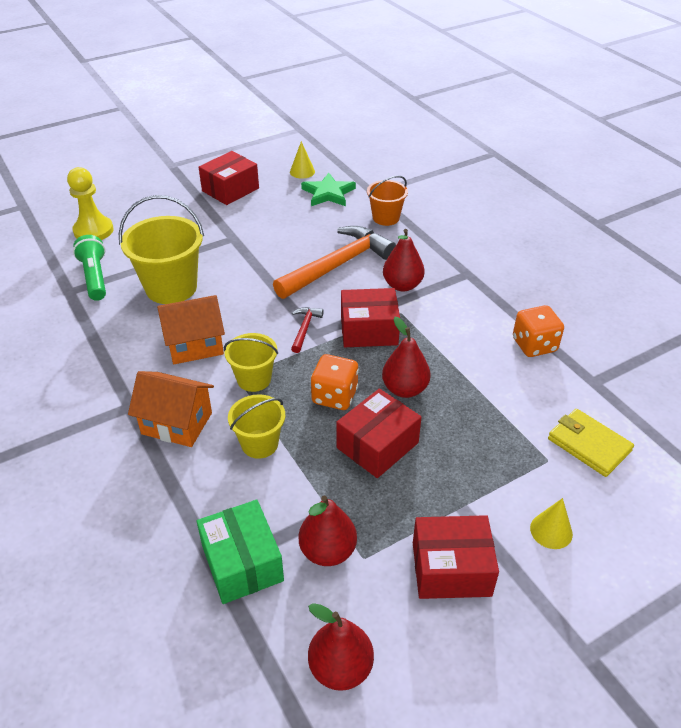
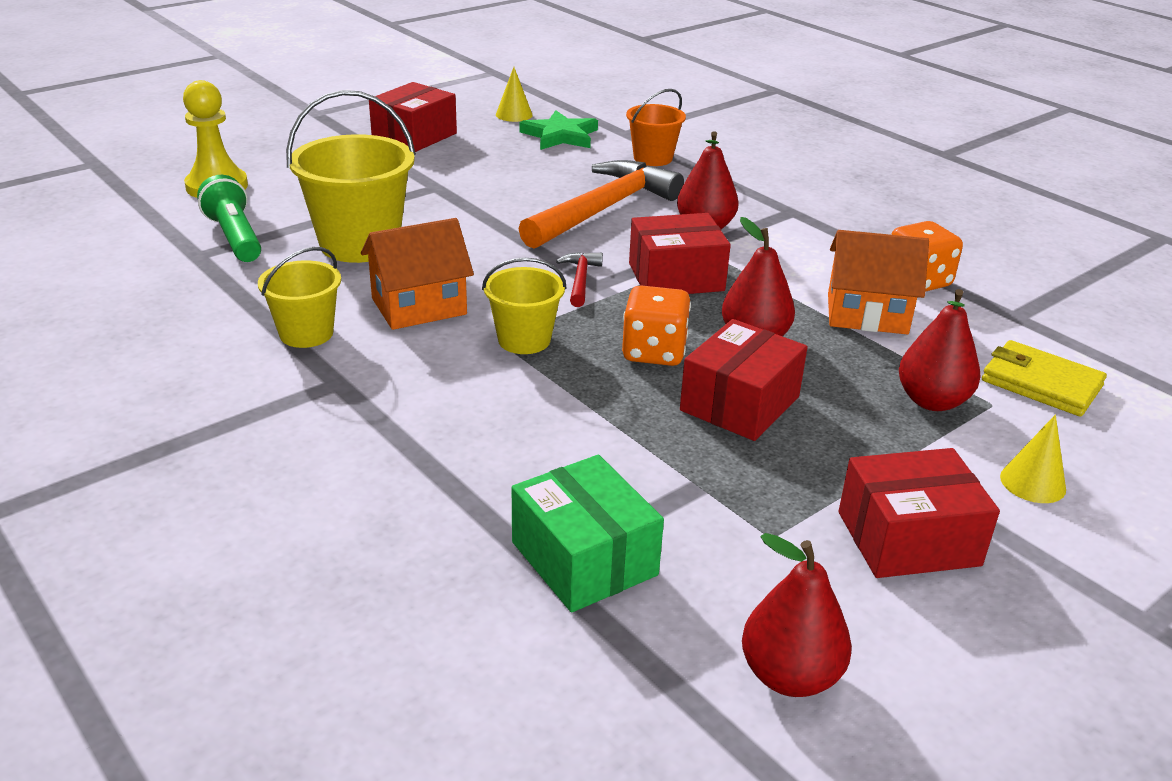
camera: 10 degrees left, 10 degrees down
orange house [128,371,214,447] -> orange house moved to [828,230,929,335]
yellow bucket [228,394,285,459] -> yellow bucket moved to [258,247,341,348]
red pear [299,496,357,566] -> red pear moved to [899,289,981,411]

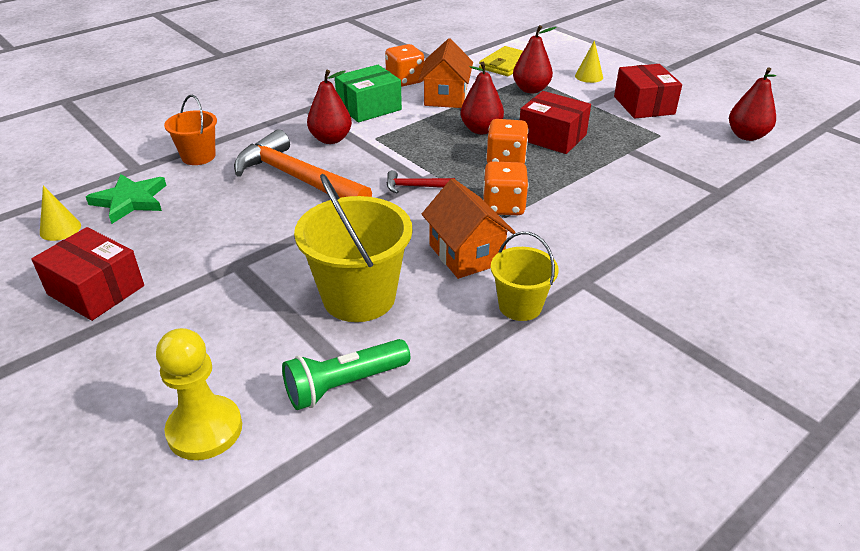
camera: 90 degrees left, 5 degrees up
yellow bucket [482,258,567,354] -> orange dice [483,161,529,215]
green box [512,455,664,612] -> green box moved to [335,65,402,122]
red box [629,213,731,294] -> none

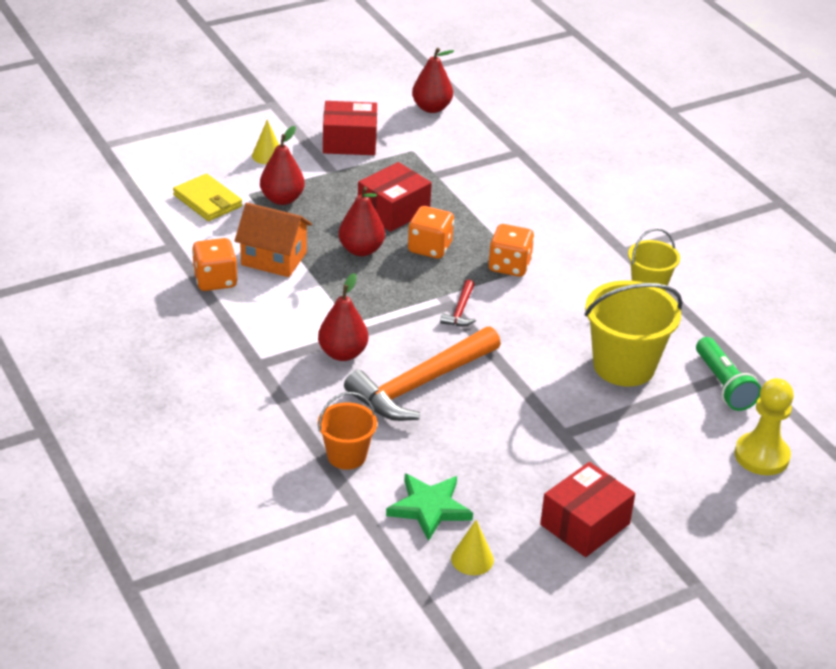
camera: 80 degrees left, 0 degrees up
green box [335,65,402,122] -> none
orange house [422,178,515,279] -> none

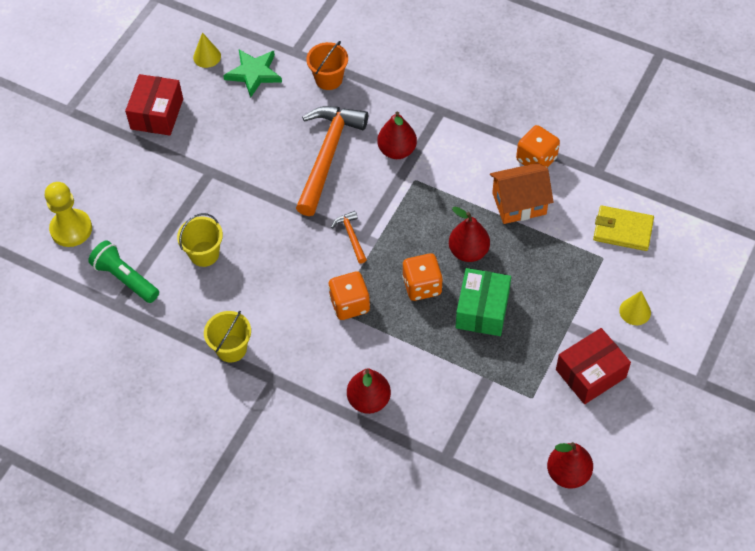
camera: 150 degrees right, 20 degrees up
red pear [260,126,305,205] -> red pear moved to [347,368,391,414]
red box [358,162,432,232] -> green box [456,268,511,336]
red hammer [440,279,476,326] -> orange hammer [331,211,367,264]
yellow bucket [585,280,683,386] -> yellow bucket [177,213,223,267], size x0.59

